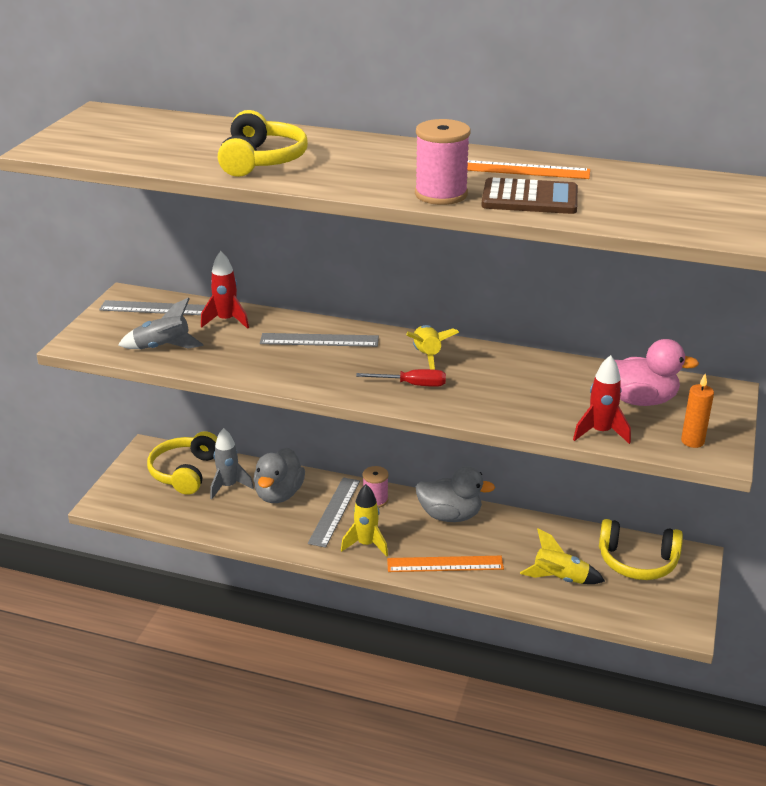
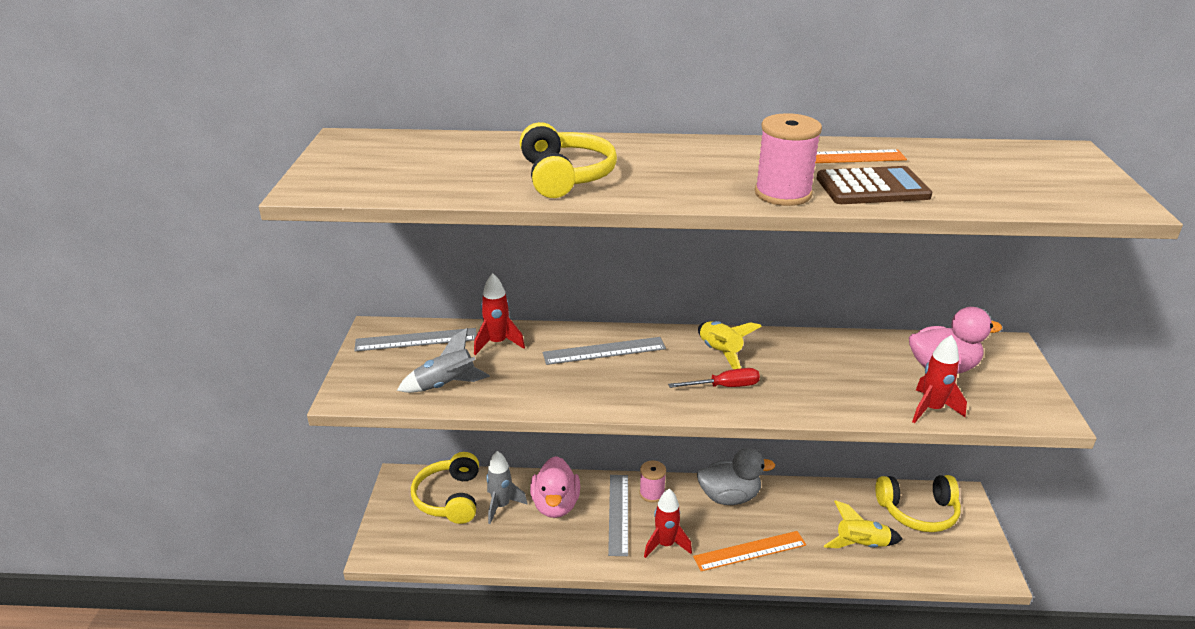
camera: 15 degrees left, 0 degrees up
grey duck [253,448,305,503] -> pink duck [530,456,580,518]
yellow rocket [341,484,388,557] -> red rocket [644,489,692,558]
orange candle [681,374,714,448] -> none

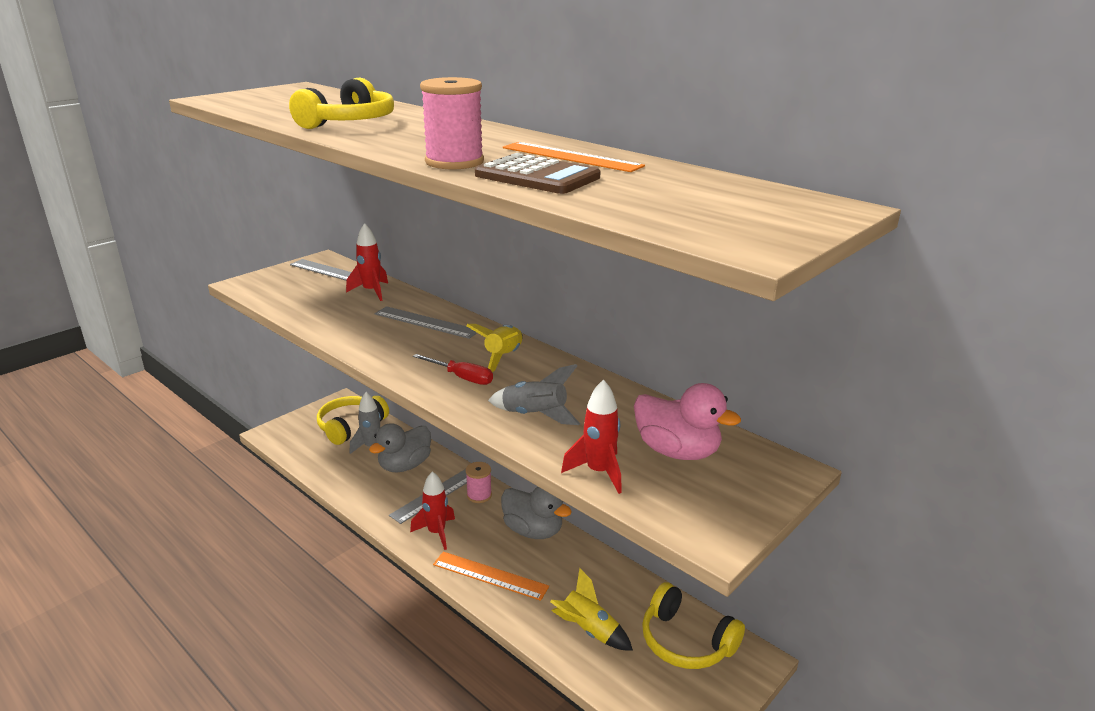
camera: 40 degrees right, 5 degrees down
grey rocket [397,328,490,393] -> grey rocket moved to [488,364,580,425]
pink duck [530,456,580,518] -> grey duck [369,423,431,472]

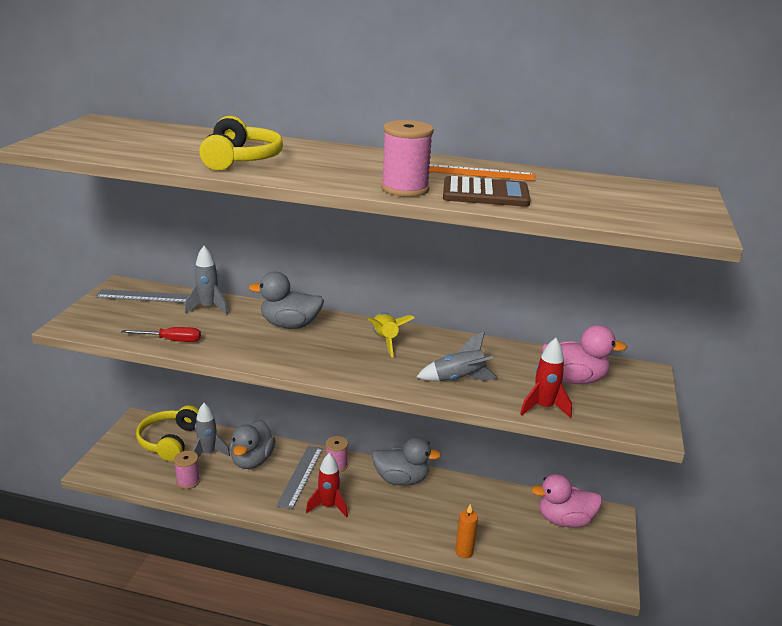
camera: 30 degrees left, 0 degrees up
red rocket [346,223,388,301] -> grey rocket [185,246,228,315]
grey ruler [375,306,477,339] -> grey duck [249,272,324,329]
red screwdriver [413,354,493,385] -> red screwdriver moved to [121,327,201,342]
orange ruler [433,552,549,601] -> none
yellow rocket [550,568,633,651] -> none
yellow headphones [642,582,745,669] -> pink duck [531,474,602,528]
none -> pink spool [174,451,200,489]
none -> orange candle [455,504,478,558]

